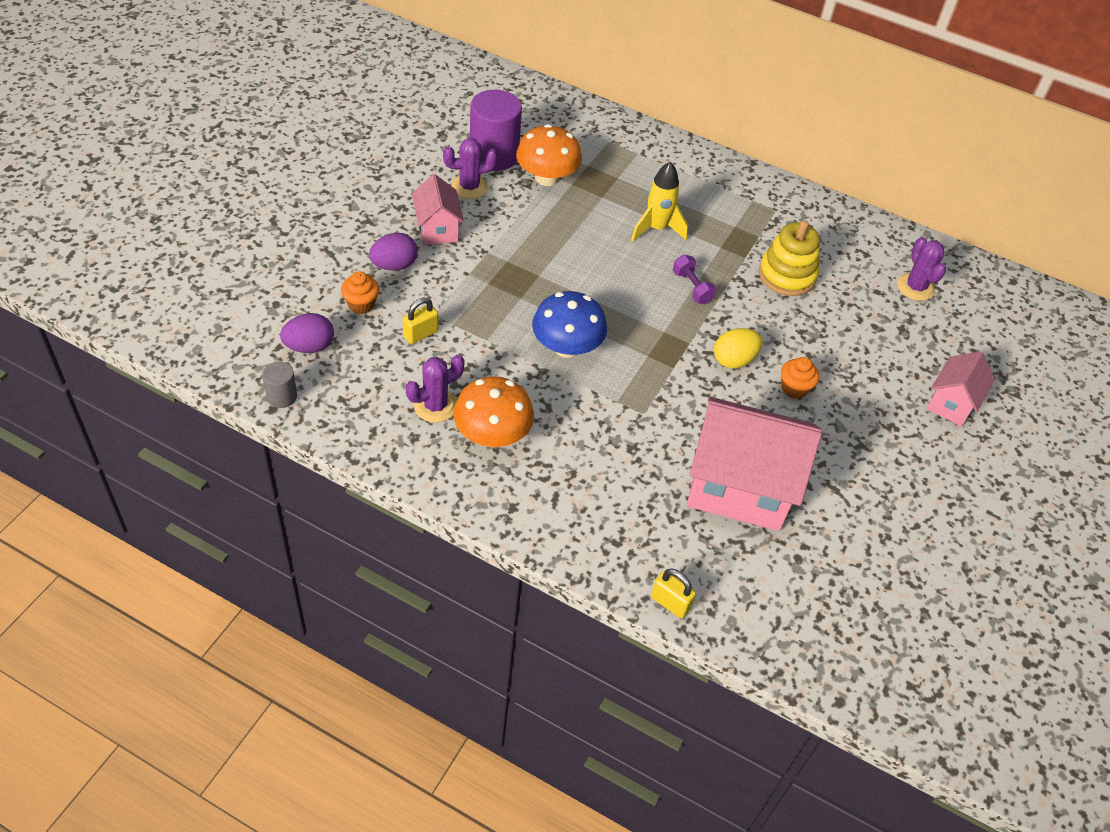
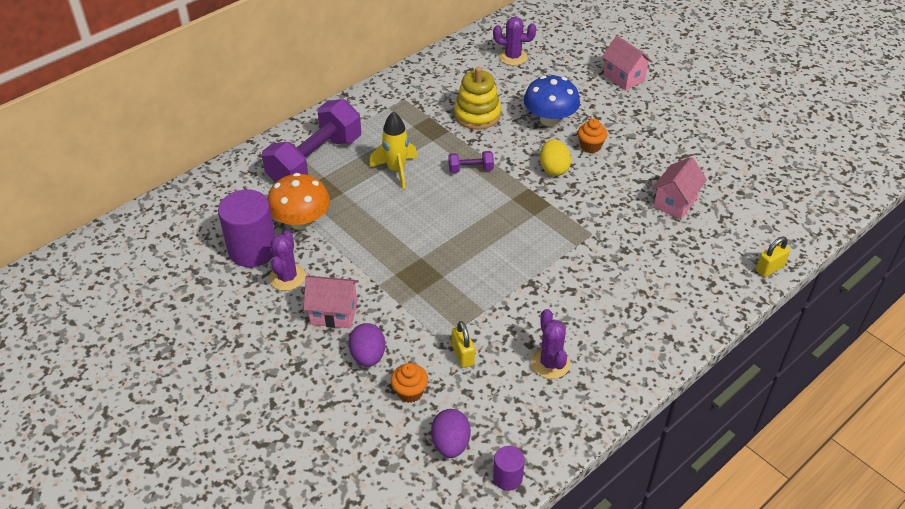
camera: 65 degrees left, 5 degrees down
grey cylinder [262,362,297,408] -> purple cylinder [493,446,525,491]
orange mushroom [454,377,534,447] -> none
blue mushroom [532,291,607,358] -> blue mushroom moved to [524,76,580,126]
pink house [687,397,822,531] -> pink house [652,157,707,219], size x0.52
none -> purple dumbbell [262,99,361,183]

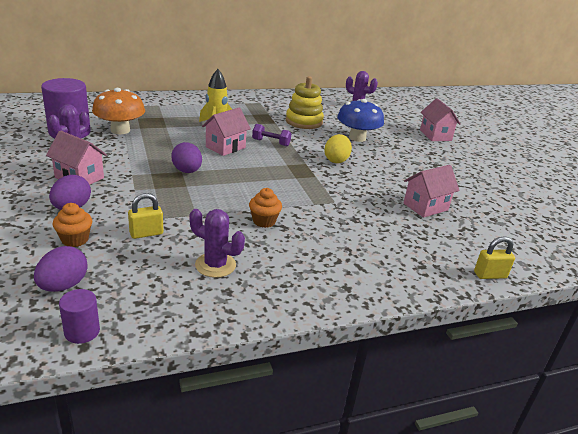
camera: 20 degrees right, 15 degrees down
purple dumbbell [262,99,361,183] -> none
yellow padlock [452,321,475,368] -> yellow padlock turned 60 degrees clockwise [128,193,163,239]
purple cactus [531,309,570,379] -> purple cactus turned 75 degrees counterclockwise [189,209,245,278]
orange cupcake [578,119,608,153] -> orange cupcake moved to [249,188,282,228]
none -> purple egg [171,142,202,173]
none -> pink house [202,107,251,156]

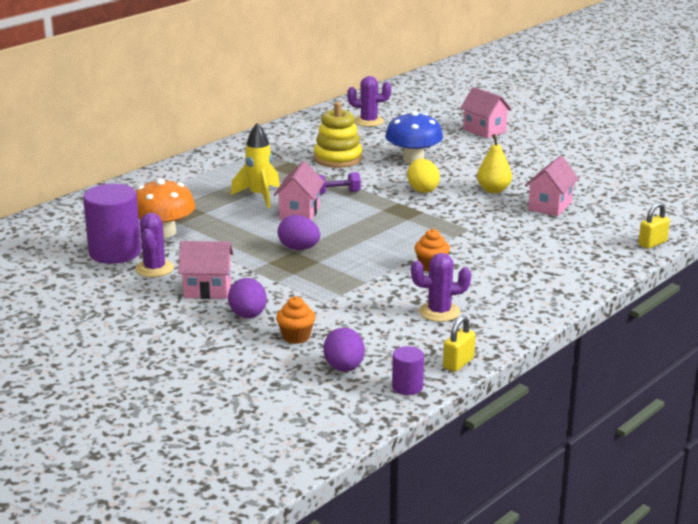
camera: 25 degrees left, 5 degrees down
yellow padlock [128,193,163,239] -> yellow padlock moved to [443,315,475,372]
none -> yellow pear [477,134,512,193]

